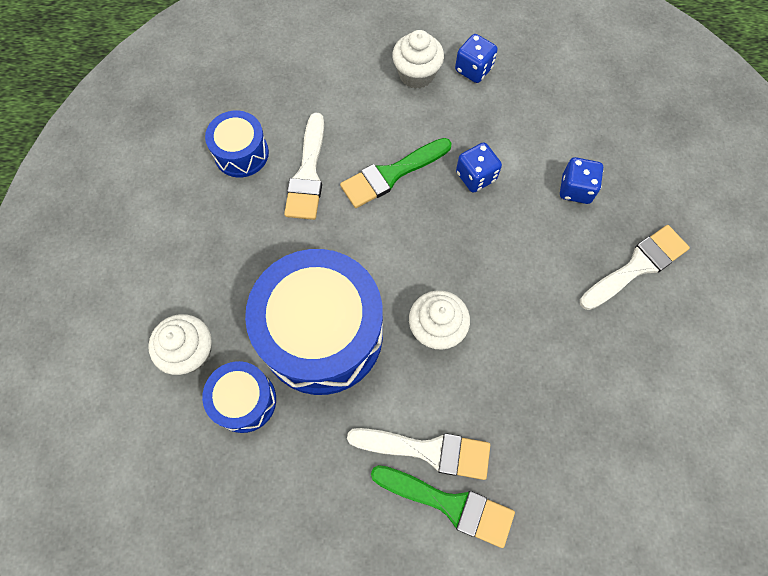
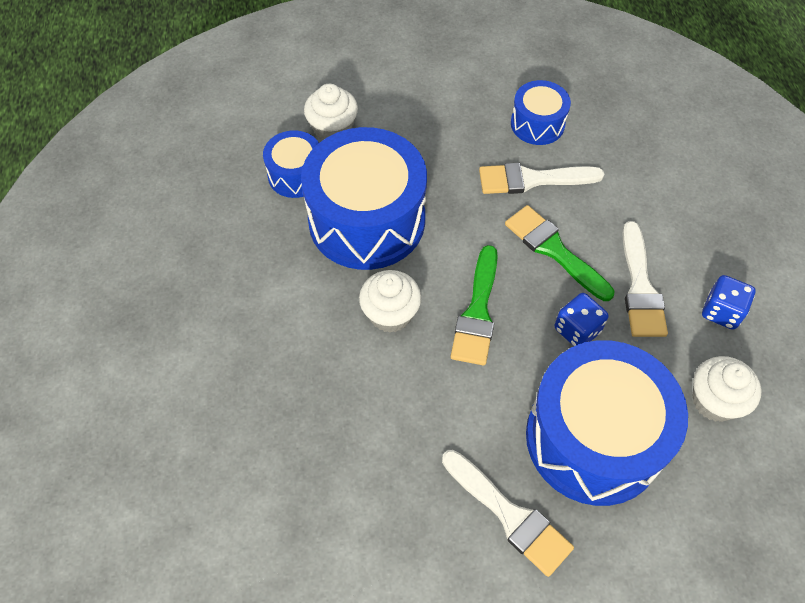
camera: 80 degrees right, 10 degrees down
white brush [347,428,490,480] -> white brush moved to [622,221,668,337]
green brush [371,465,515,548] -> green brush moved to [451,245,498,366]
white cupcake [392,30,444,89] -> white cupcake moved to [692,356,762,422]
blue dice [560,157,603,204] -> blue drum [526,340,688,506]

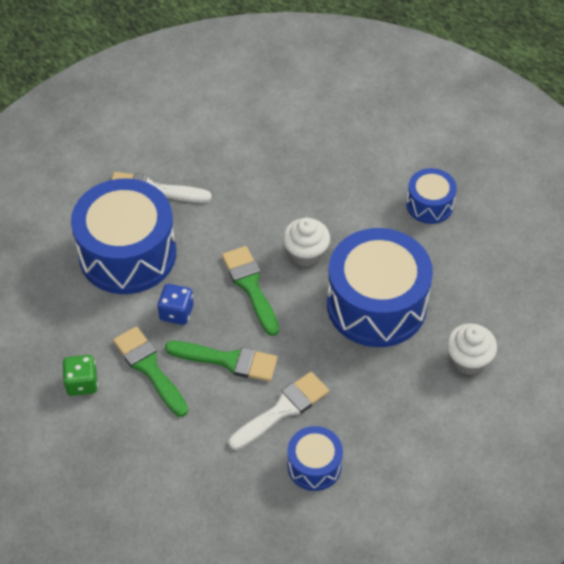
camera: 145 degrees right, 5 degrees down
blue drum [263,130,319,198] -> blue drum moved to [406,168,457,224]
white brush [622,221,668,337] -> green brush [113,326,188,417]
white cupcake [692,356,762,422] -> none
blue dice [702,275,756,330] -> green dice [62,355,98,396]

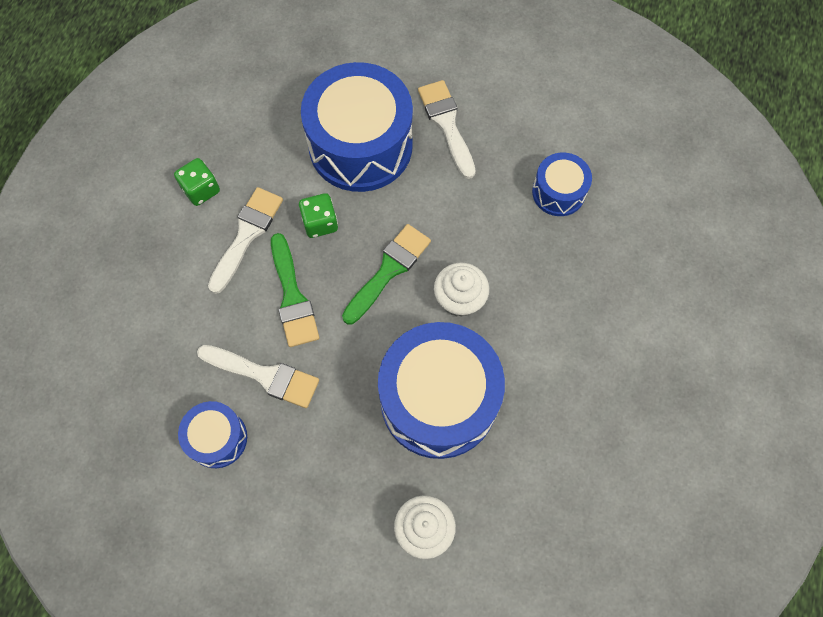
camera: 60 degrees right, 15 degrees up
green brush [113,326,188,417] -> white brush [208,187,283,294]
blue dice [157,284,194,325] -> green dice [299,193,338,238]
blue drum [406,168,457,224] -> blue drum moved to [532,153,592,216]

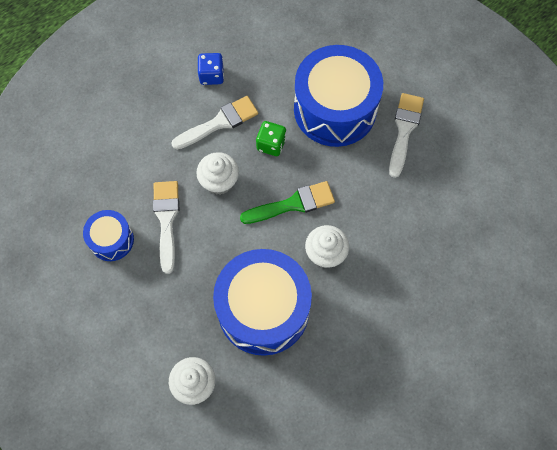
camera: 35 degrees right, 0 degrees up
green dice [174,158,220,206] -> blue dice [198,53,224,85]
white brush [197,345,319,408] -> white brush turned 150 degrees counterclockwise [153,181,179,274]
green brush [271,233,319,347] -> white cupcake [196,152,239,195]
blue drum [532,153,592,216] -> none

